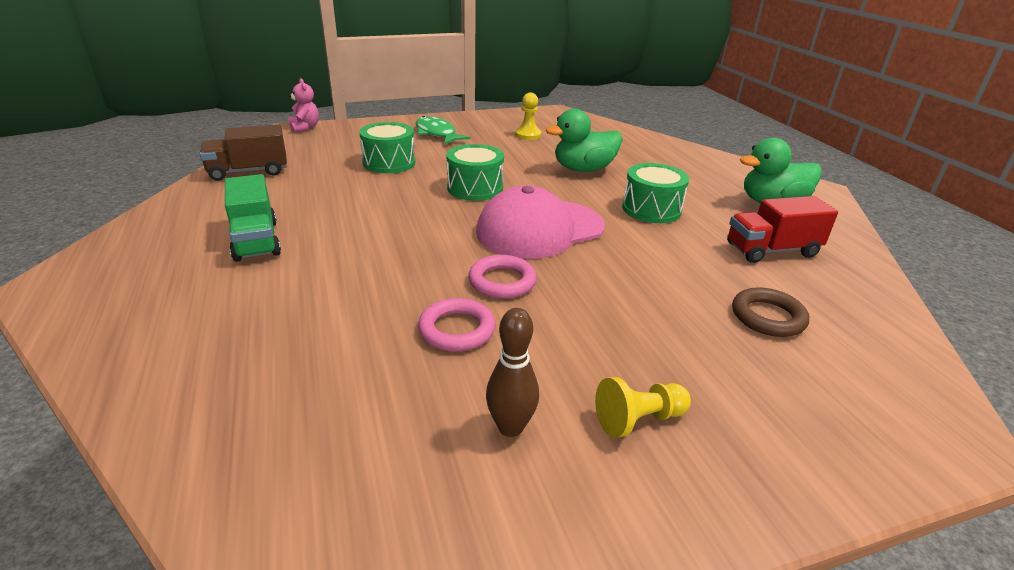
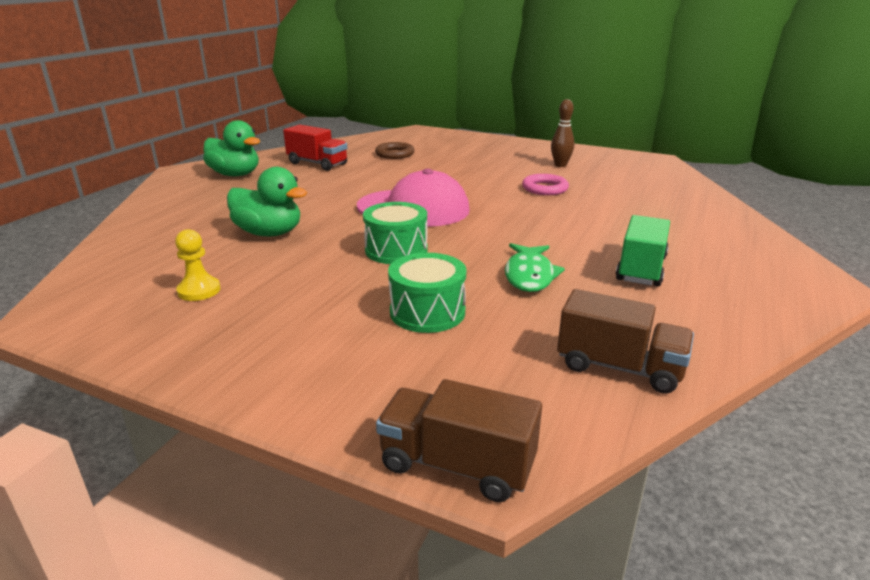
camera: 135 degrees left, 5 degrees down
pink teddy bear [288,78,319,133] -> brown truck [376,379,542,502]
green fish [416,116,470,144] -> green fish moved to [505,243,565,292]
pink ring [468,255,537,299] -> none
yellow pawn [595,377,691,438] -> none
green drum [622,163,689,223] -> none

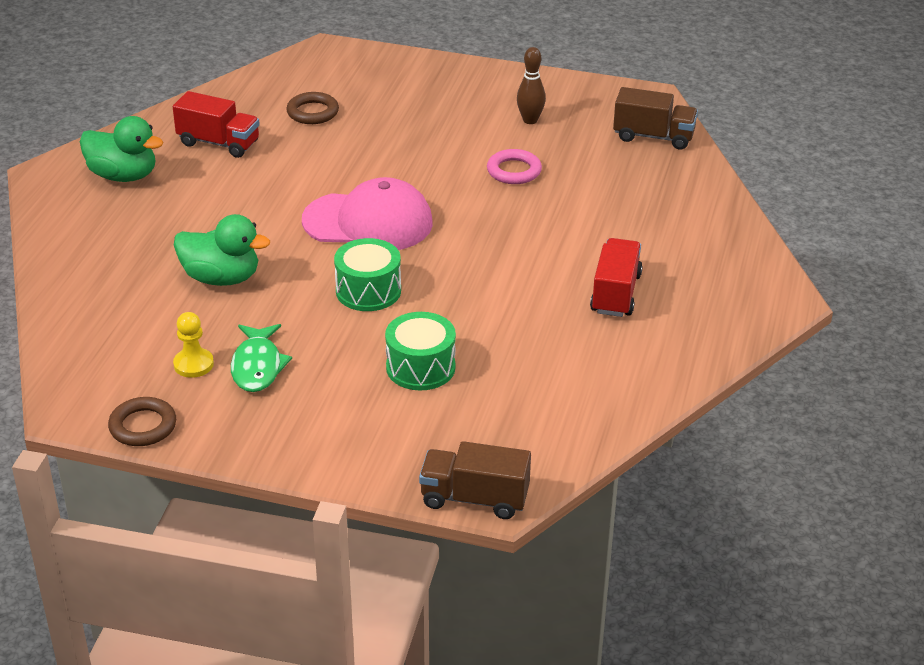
camera: 10 degrees left, 10 degrees up
green fish [505,243,565,292] -> green fish moved to [231,324,292,392]
brown truck [557,289,694,394] -> brown truck moved to [613,87,698,150]
green truck [616,215,670,286] -> red truck [590,238,643,317]
none -> brown ring [108,397,176,446]

